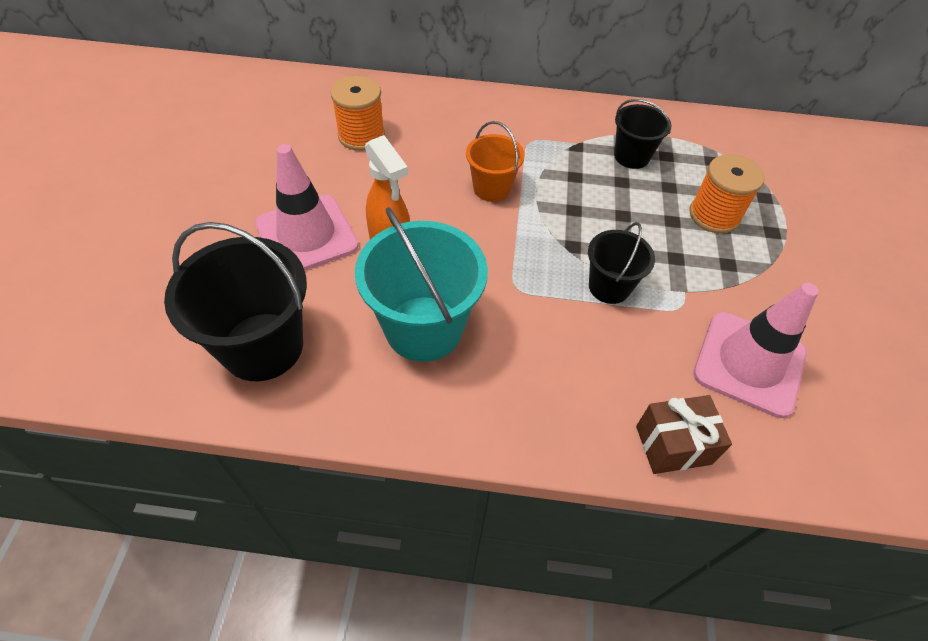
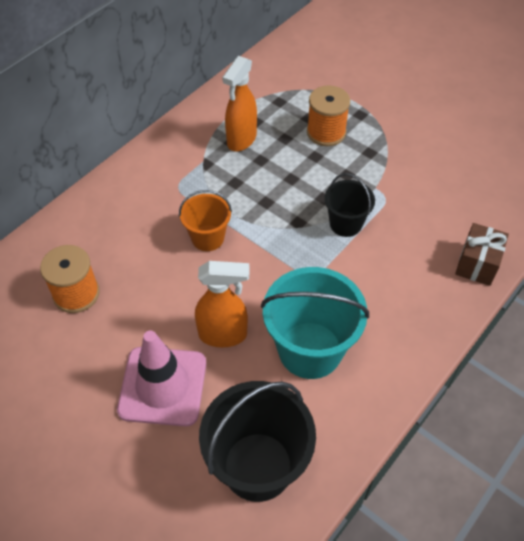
camera: 55 degrees left, 0 degrees up
black bucket [614,99,671,169] -> orange spray bottle [222,56,257,151]
pink traffic cone [693,283,819,418] -> none

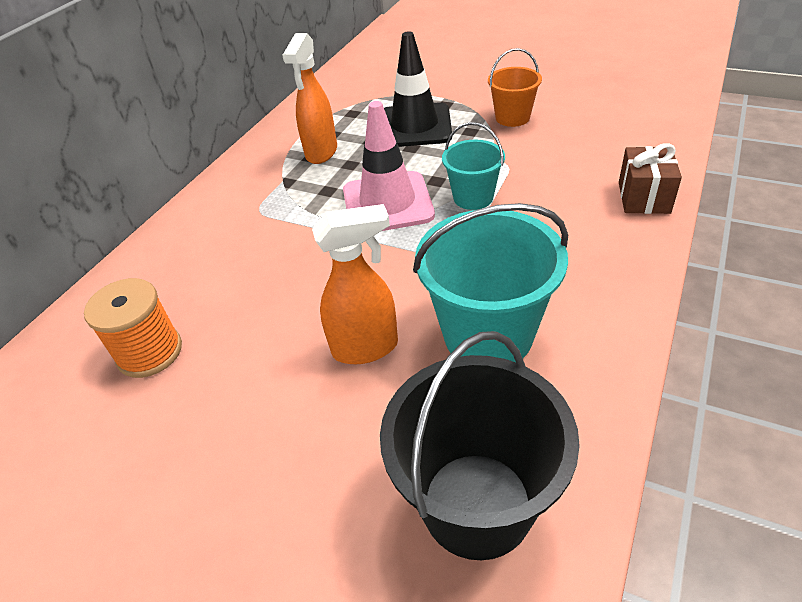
camera: 10 degrees left, 10 degrees down
pink traffic cone [117,330,206,426] -> pink traffic cone moved to [343,101,435,231]
orange bucket [179,190,232,251] -> orange bucket moved to [488,48,542,127]
orange spool [307,85,350,146] -> black traffic cone [384,31,452,147]
black bucket [324,173,375,237] -> turquoise bucket [442,122,505,210]

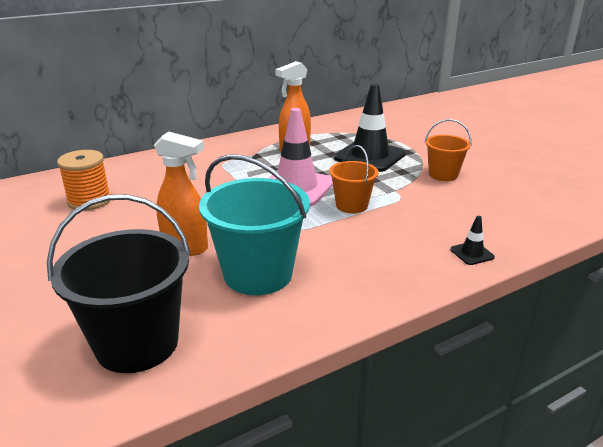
camera: 30 degrees right, 15 degrees down
turquoise bucket [442,122,505,210] -> orange bucket [329,145,378,213]
brown gift [619,143,682,214] -> black traffic cone [450,216,495,265]

